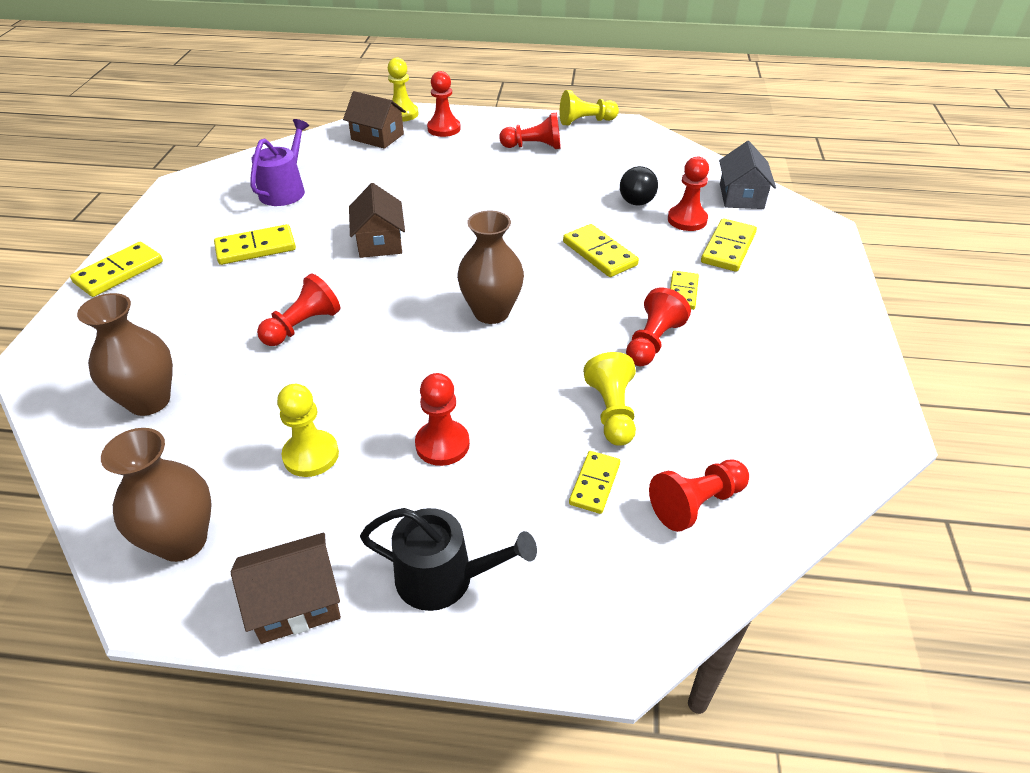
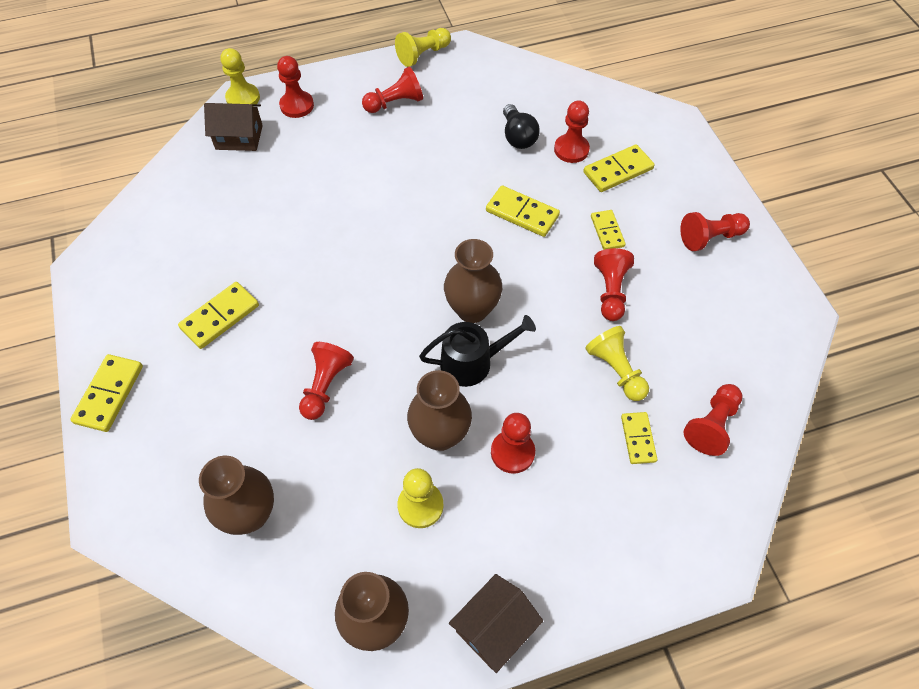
camera: 25 degrees left, 15 degrees up
purple watering can [250,119,309,206] -> none
brown house [349,183,405,258] -> none
black watering can [360,508,537,611] -> black watering can moved to [419,315,536,387]
yellow domino [701,218,757,272] -> yellow domino turned 60 degrees clockwise [583,144,655,192]
grey house [719,141,776,209] -> none
none -> brown vase [407,370,472,451]
none -> red pawn [681,212,750,251]

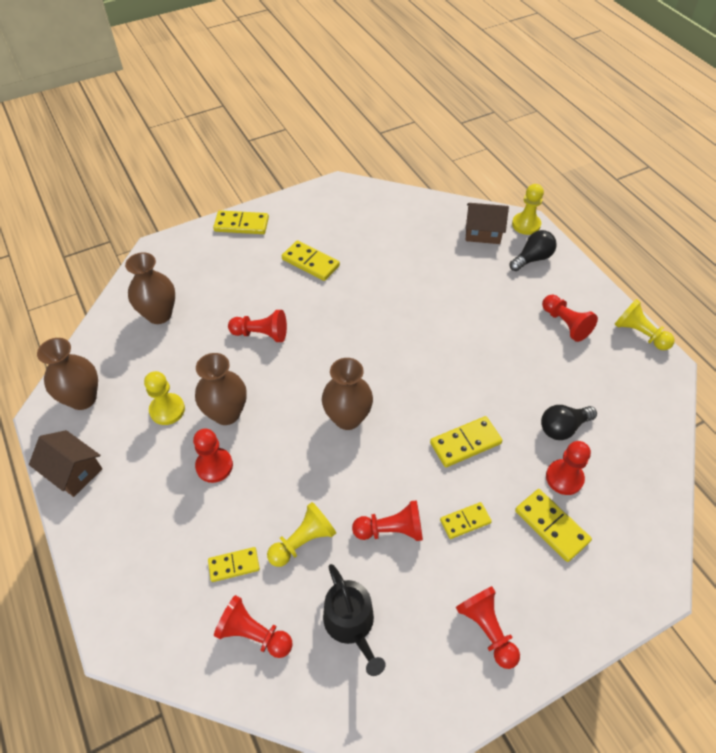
camera: 80 degrees right, 5 degrees down
brown house [204,103,263,151] -> brown house turned 75 degrees counterclockwise [466,203,509,244]
red pawn [277,56,314,118] -> black light bulb [510,230,557,271]
black watering can [419,315,536,387] -> black watering can moved to [323,564,386,676]
yellow domino [486,185,560,237] -> yellow domino turned 45 degrees clockwise [430,416,502,467]

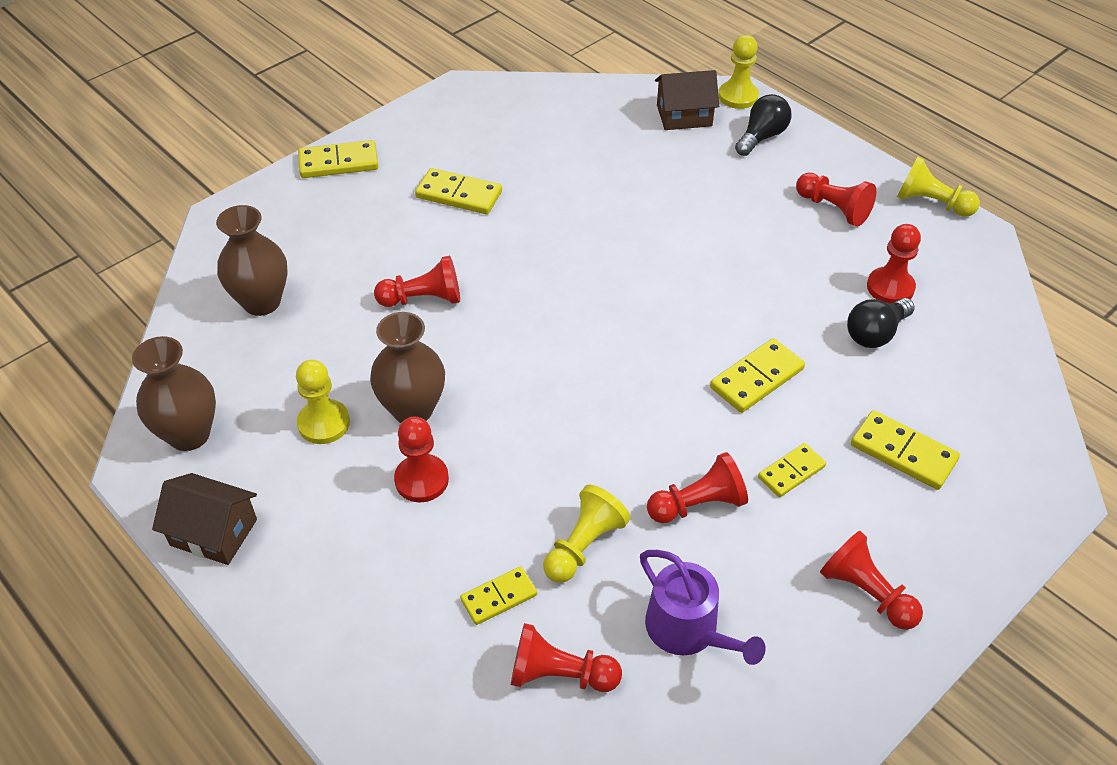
camera: 15 degrees left, 5 degrees down
brown vase [322,358,373,430] -> none
black watering can [323,564,386,676] -> purple watering can [640,550,766,665]
red pawn [546,441,591,495] -> red pawn moved to [867,224,921,303]

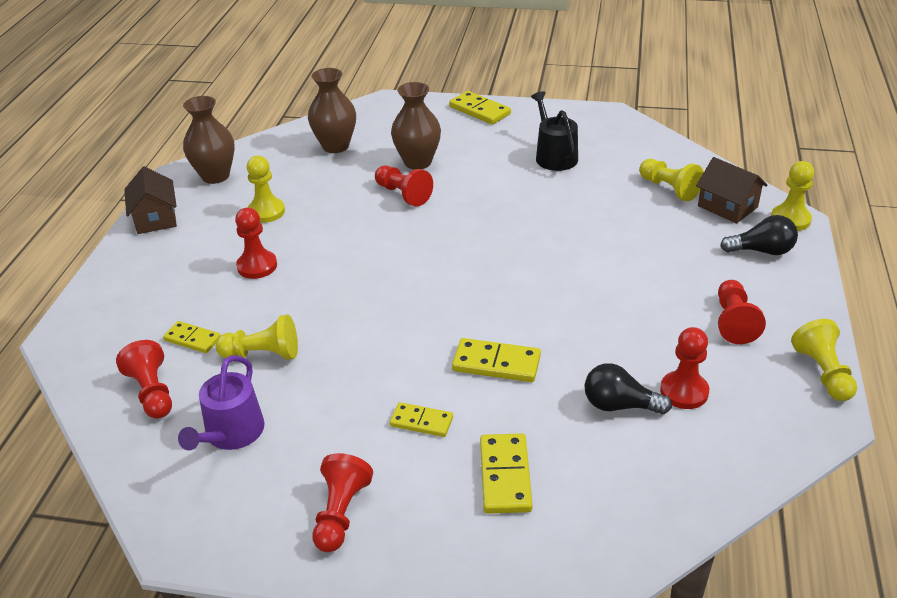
camera: 55 degrees right, 10 degrees down
brown vase [370,312,445,423] -> brown vase moved to [391,82,441,170]
yellow domino [415,168,502,214] -> none
red pawn [647,452,748,523] -> none
none -> black watering can [531,91,578,171]
none -> yellow pawn [639,159,704,201]

